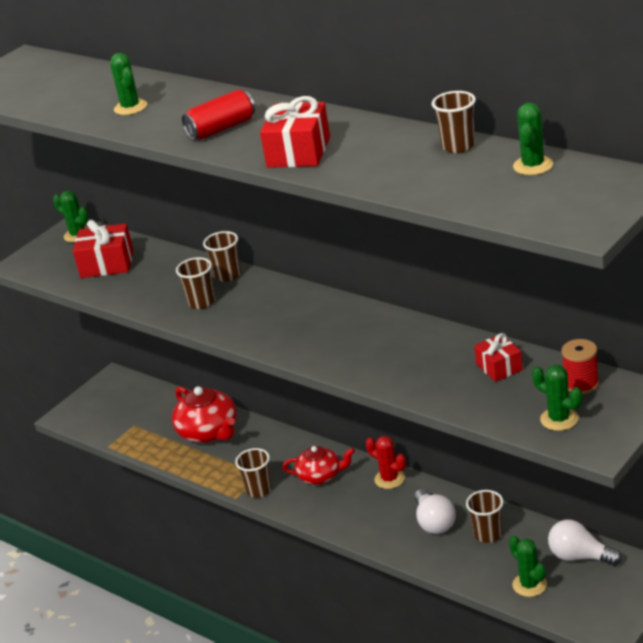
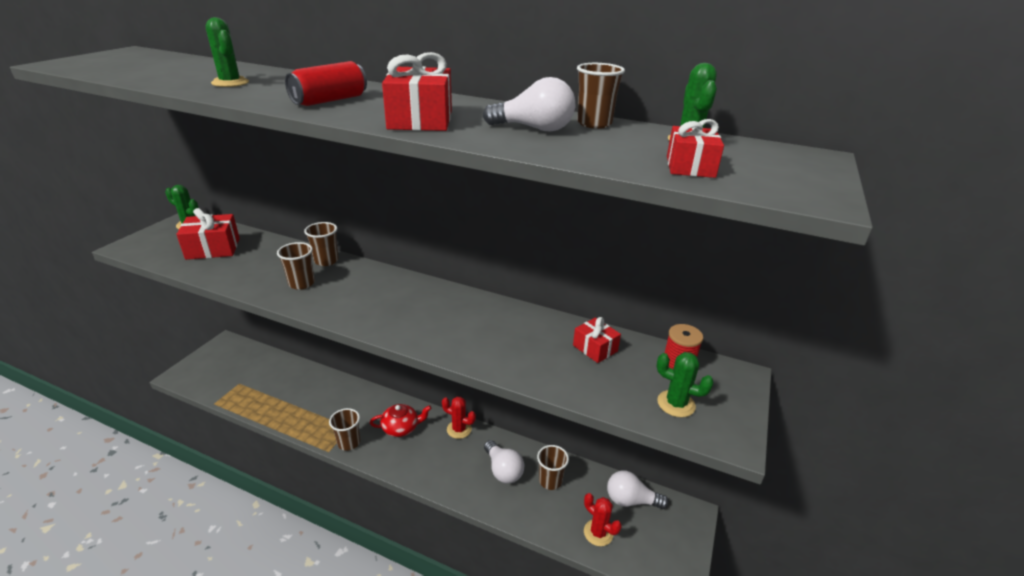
camera: 20 degrees left, 0 degrees up
red teapot [172,386,237,443] -> none
green cactus [509,536,547,597] -> red cactus [584,493,621,546]
none -> white light bulb [483,77,575,132]
none -> red gift [667,119,724,178]

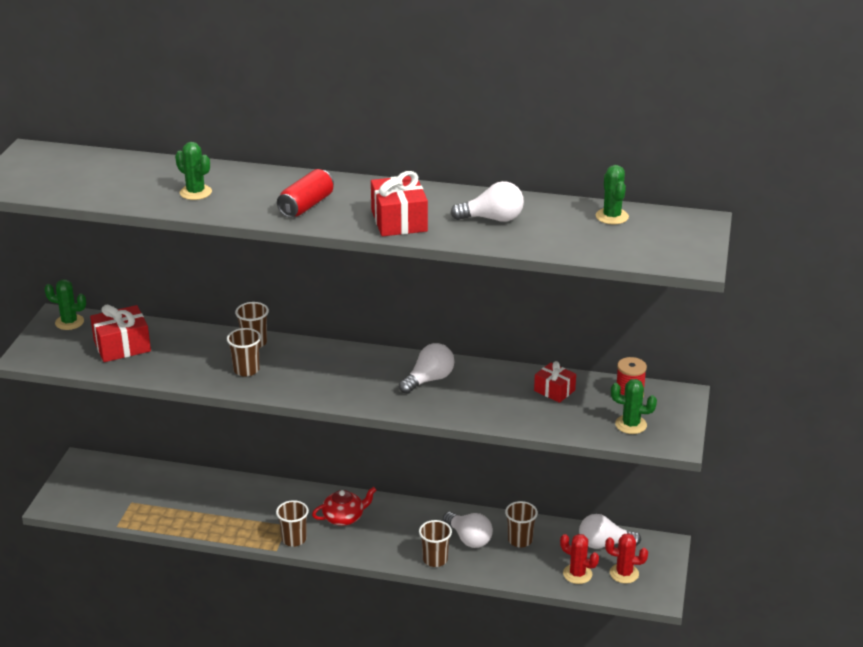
camera: 10 degrees left, 0 degrees up
red cactus [442,397,476,439] -> red cactus moved to [605,533,648,584]
brown cup [577,63,625,129] -> brown cup moved to [419,520,452,567]
red gift [667,119,724,178] -> none
none -> white light bulb [399,343,454,394]

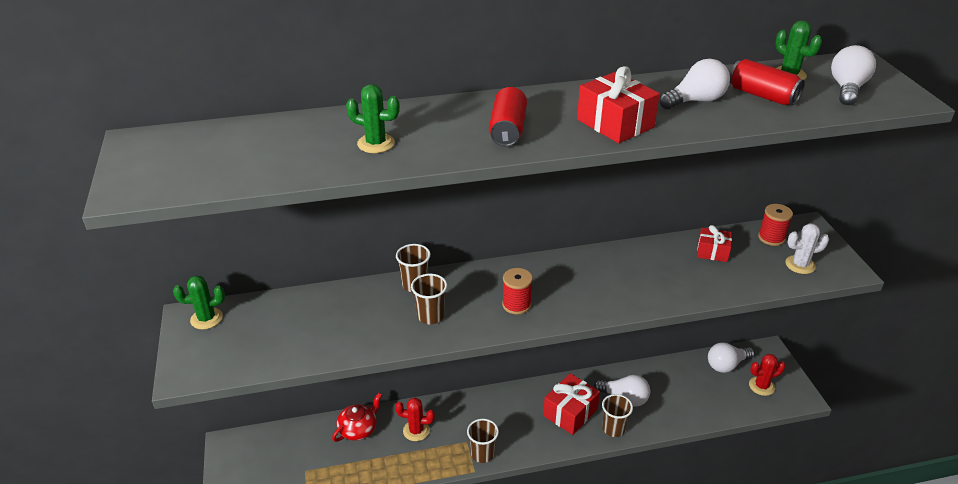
camera: 25 degrees left, 5 degrees up
red gift [90,305,151,362] -> red gift moved to [543,373,600,435]
red teapot [312,487,376,526] -> red teapot moved to [332,393,382,442]
white light bulb [399,343,454,394] -> white light bulb moved to [831,45,876,105]
brown cup [505,501,538,547] -> none
red cactus [560,534,599,584] -> red cactus moved to [395,398,435,441]
green cactus [611,379,657,434] -> white cactus [785,223,829,274]
none -> red spool [502,268,533,315]
none -> red can [730,59,805,105]

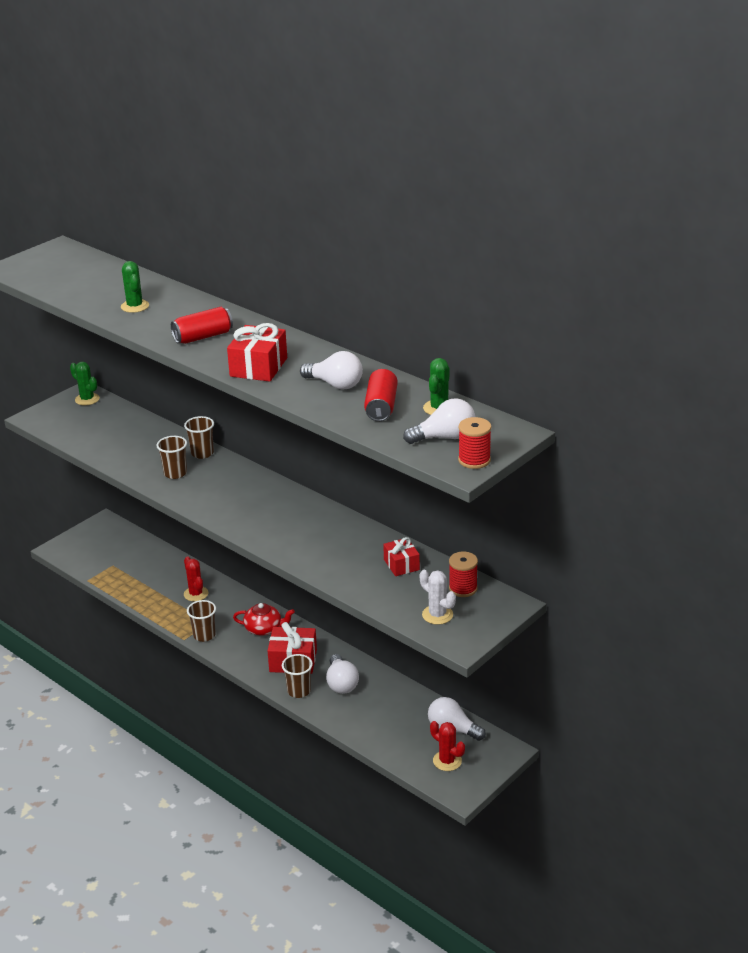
camera: 55 degrees right, 5 degrees down
red teapot [332,393,382,442] -> red teapot moved to [233,603,295,636]
red spool [502,268,533,315] -> red spool moved to [458,417,491,469]

